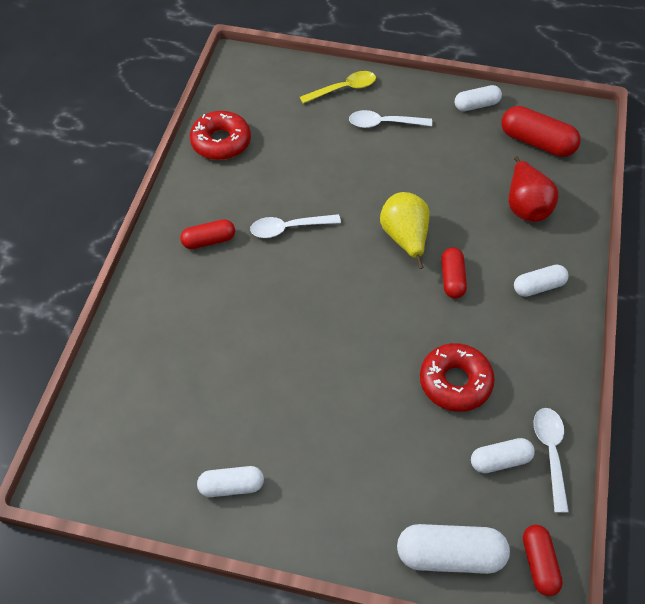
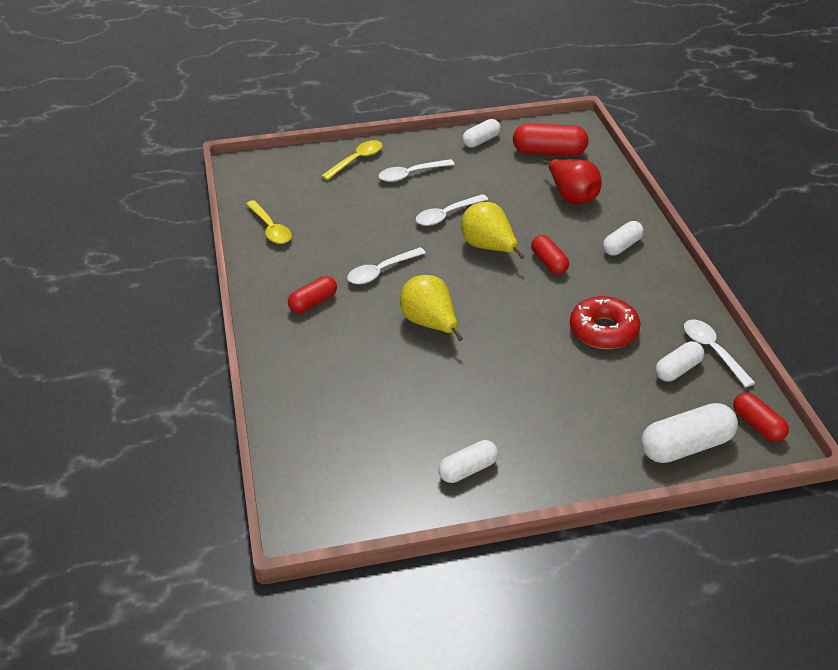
camera: 25 degrees left, 15 degrees down
red donut [190,111,251,160] -> yellow spoon [246,200,292,244]
none -> yellow pear [400,275,463,341]
none -> white spoon [416,194,488,226]

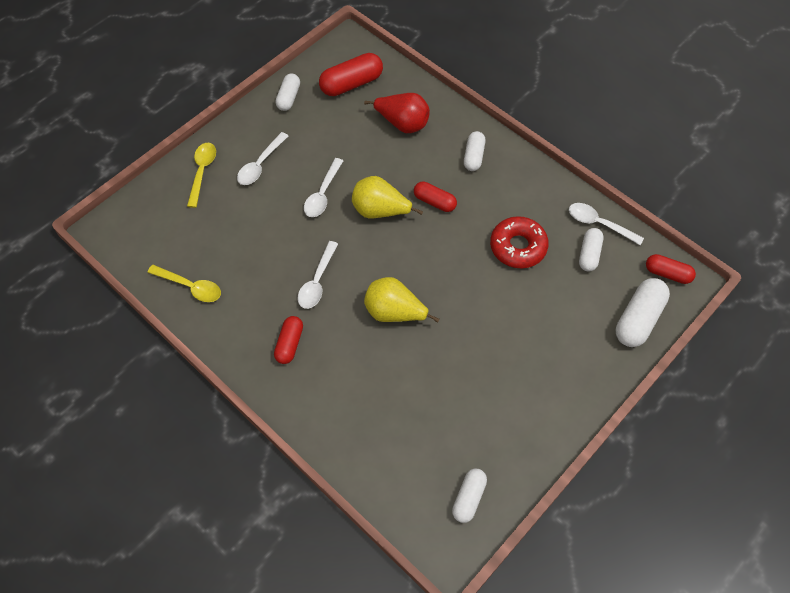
camera: 35 degrees left, 20 degrees up
white capsule [438,440,498,483] -> white capsule moved to [452,469,487,523]

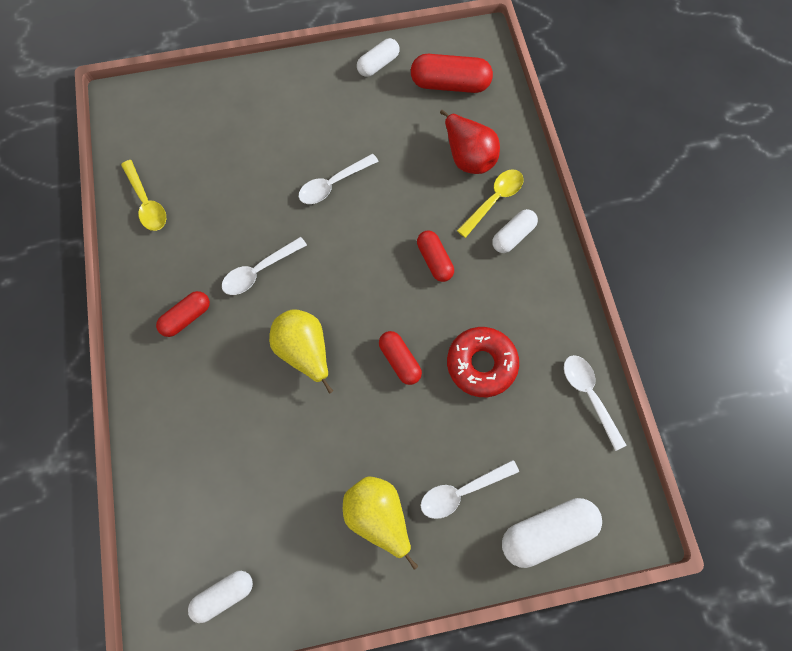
camera: 35 degrees right, 10 degrees up
yellow spoon [187,143,216,208] -> yellow spoon moved to [457,169,524,238]
white spoon [237,132,288,185] -> white spoon moved to [421,460,519,519]
yellow pear [352,176,423,218] -> yellow pear moved to [343,476,418,570]
white capsule [579,228,604,271] -> none
red capsule [646,254,696,284] -> red capsule moved to [379,331,422,385]

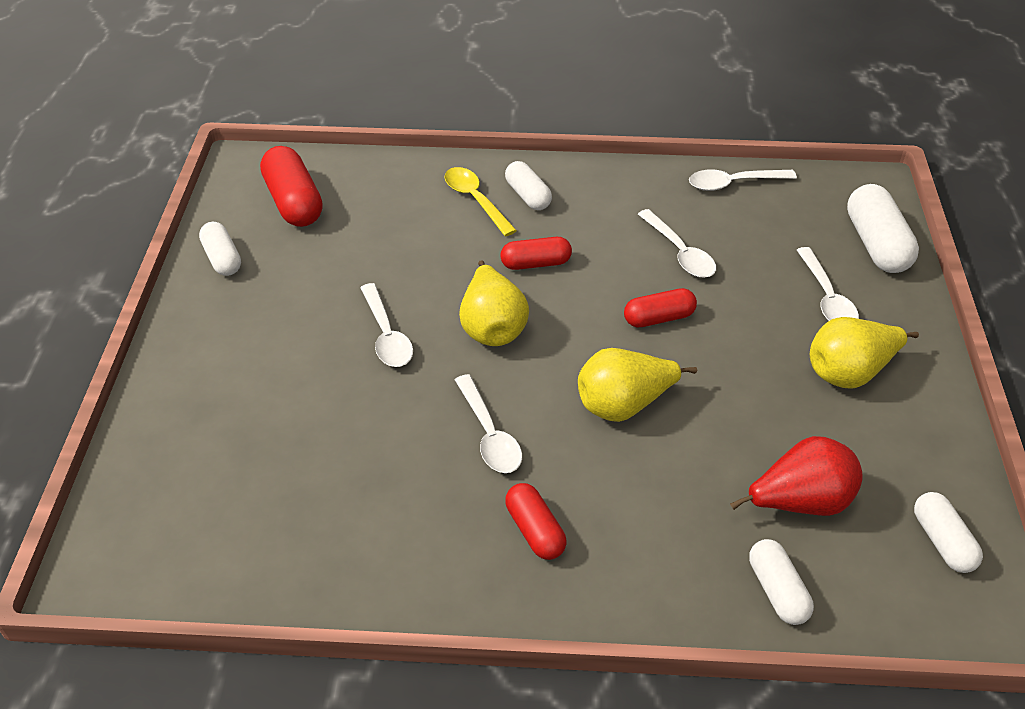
camera: 75 degrees left, 25 degrees down
yellow spoon [121,160,166,231] -> none
red capsule [411,54,493,93] -> red capsule turned 45 degrees counterclockwise [260,146,323,227]
red pear [440,110,500,174] -> red pear moved to [730,436,863,516]
red donut [447,327,519,397] -> white spoon [638,209,716,278]
none -> yellow pear [459,260,529,346]
none -> white capsule [749,539,814,625]

